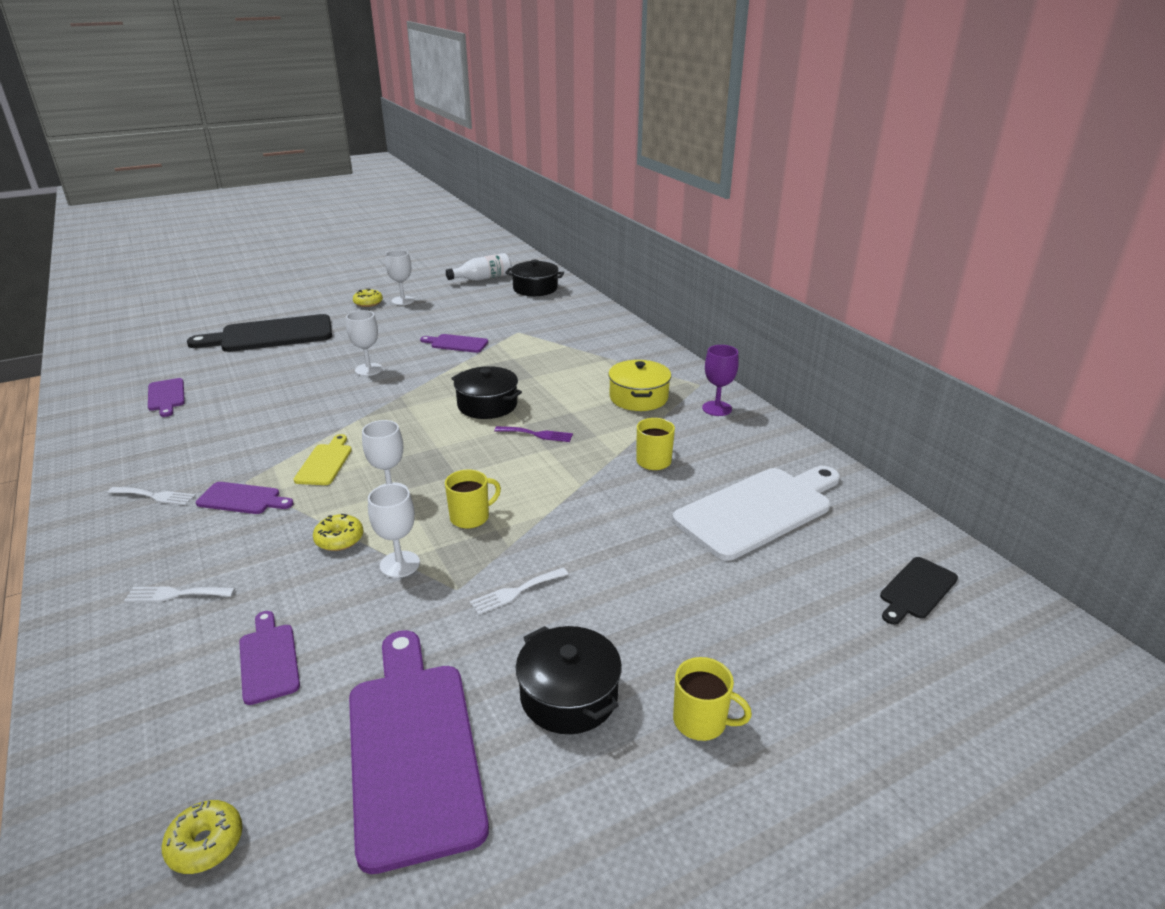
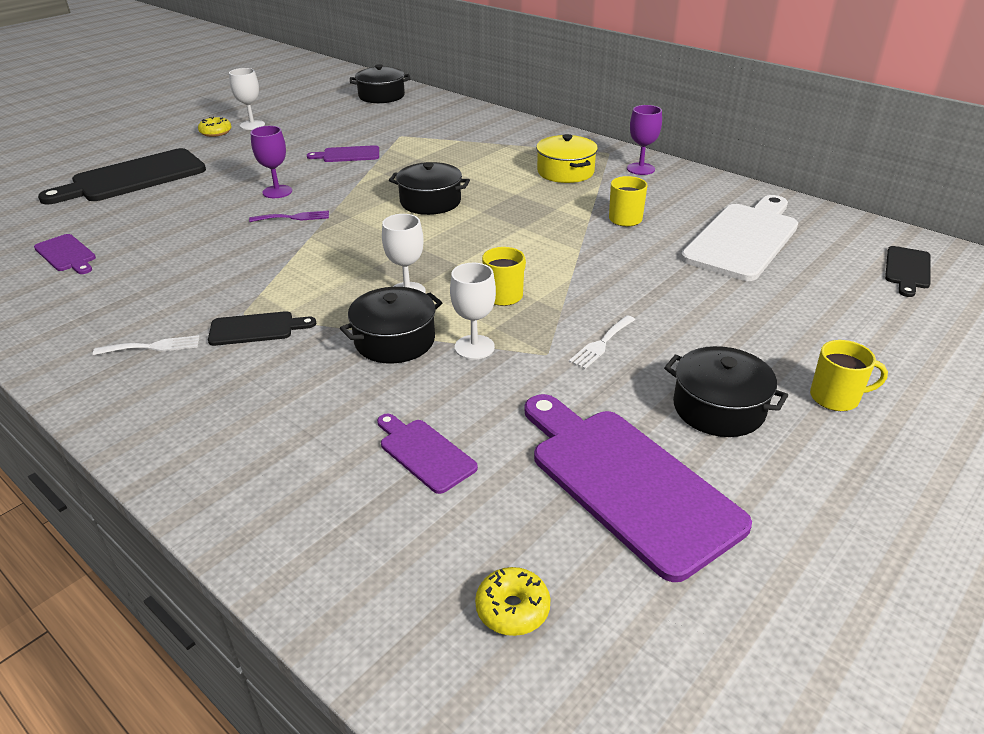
camera: 20 degrees left, 5 degrees up
white fork [124,586,235,602] -> none
purple cutting board [196,482,294,514] -> black cutting board [208,311,316,346]
yellow cutting board [294,434,352,485] -> none
yellow donut [313,514,364,551] -> black pot [340,287,442,364]
white goblet [346,310,383,376] -> purple goblet [250,126,292,198]
white bottle [446,253,512,281] -> none
purple fork [494,426,573,442] -> purple fork moved to [249,210,329,222]

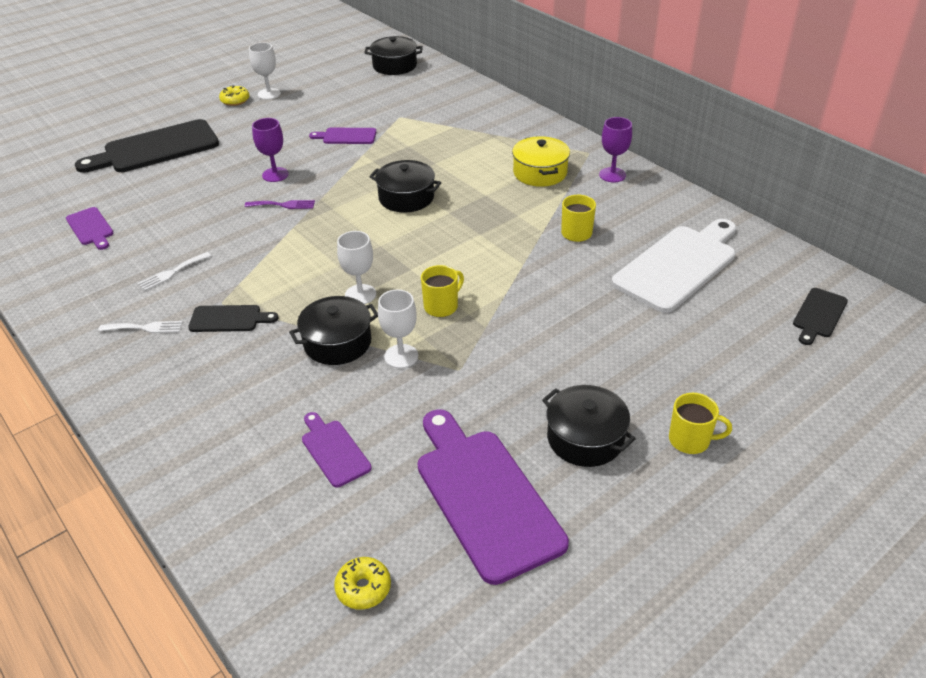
camera: 10 degrees right, 5 degrees up
white fork [569,315,635,369] -> white fork moved to [138,252,211,291]

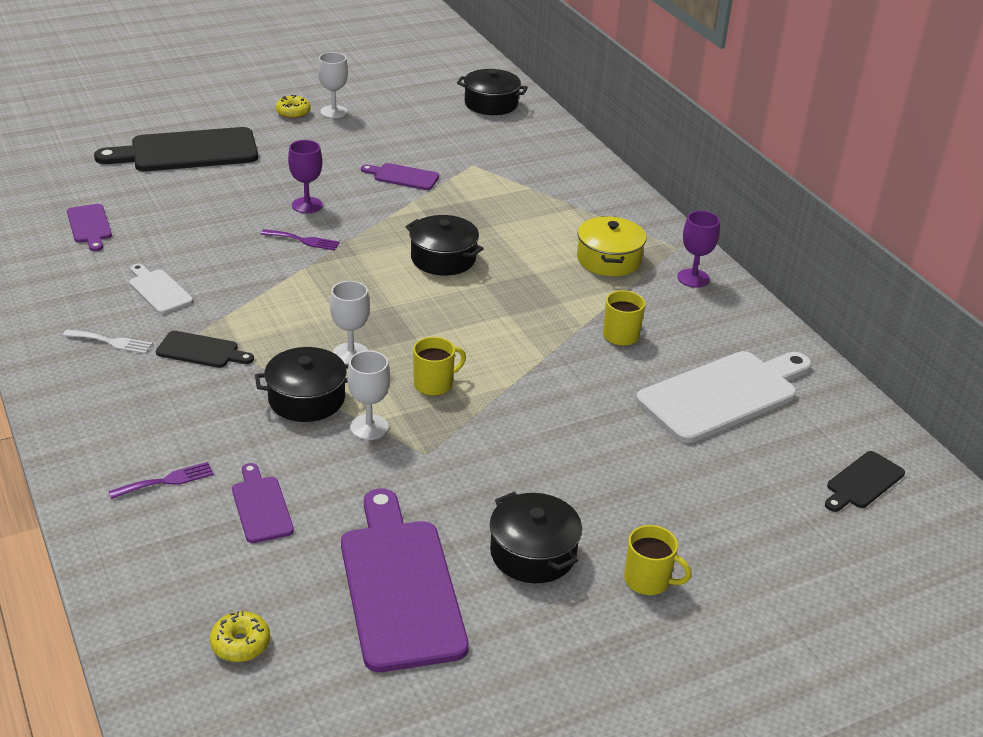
camera: 10 degrees right, 5 degrees down
white fork [138,252,211,291] -> white cutting board [129,264,193,314]
none -> purple fork [108,462,214,499]

